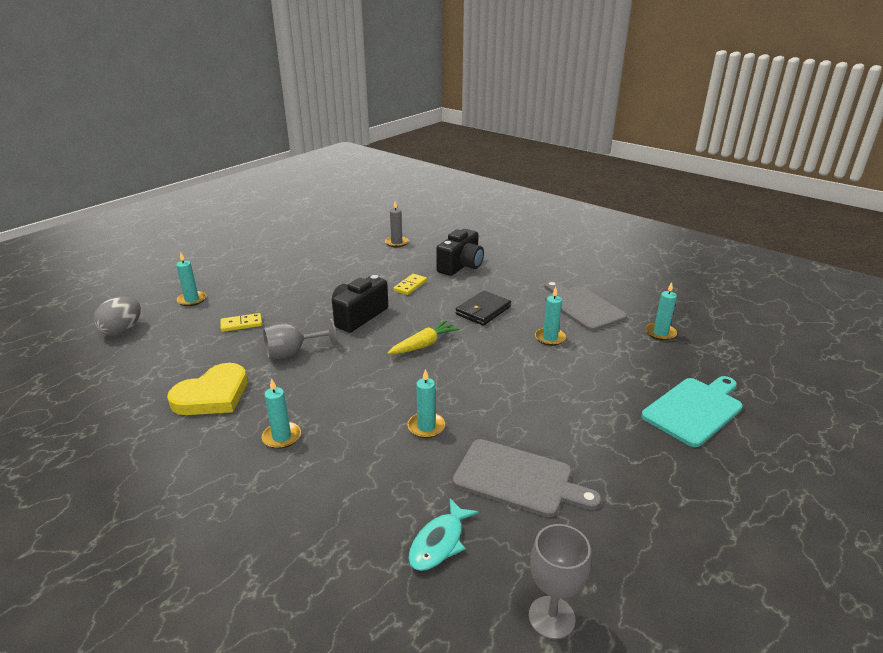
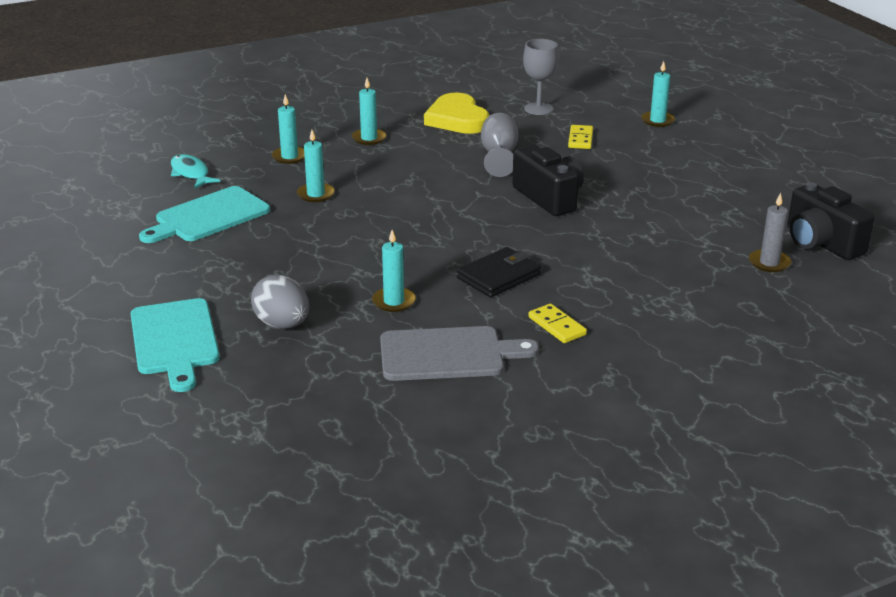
camera: 115 degrees right, 0 degrees up
grey egg [94,296,141,336] -> grey egg moved to [251,274,309,329]
yellow carrot [388,320,460,354] -> none
yellow domino [393,274,427,295] -> yellow domino moved to [528,304,587,343]
black camera [436,229,484,276] -> black camera moved to [787,182,875,260]
grey cutting board [452,439,601,517] -> turquoise cutting board [139,186,270,243]
black wallet [456,291,511,326] -> black wallet turned 75 degrees clockwise [457,247,541,298]
grey goblet [529,524,591,639] -> grey goblet moved to [523,39,559,115]
turquoise candle [645,282,677,341] -> turquoise candle moved to [272,94,305,164]

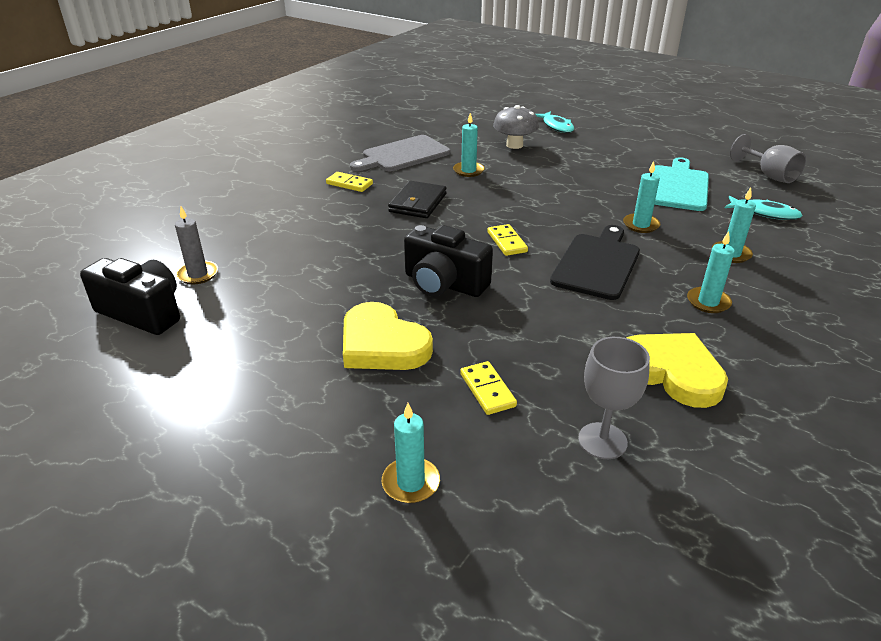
camera: 150 degrees right, 5 degrees up
turquoise cutting board [130,298,220,392] -> turquoise fish [535,111,574,133]
grey egg [251,274,309,329] -> grey mushroom [493,105,539,149]
grey goblet [481,113,518,177] -> grey goblet moved to [730,134,806,183]
none -> yellow heart [343,302,433,370]
none -> yellow domino [488,224,528,256]
none -> black cutting board [550,225,640,300]

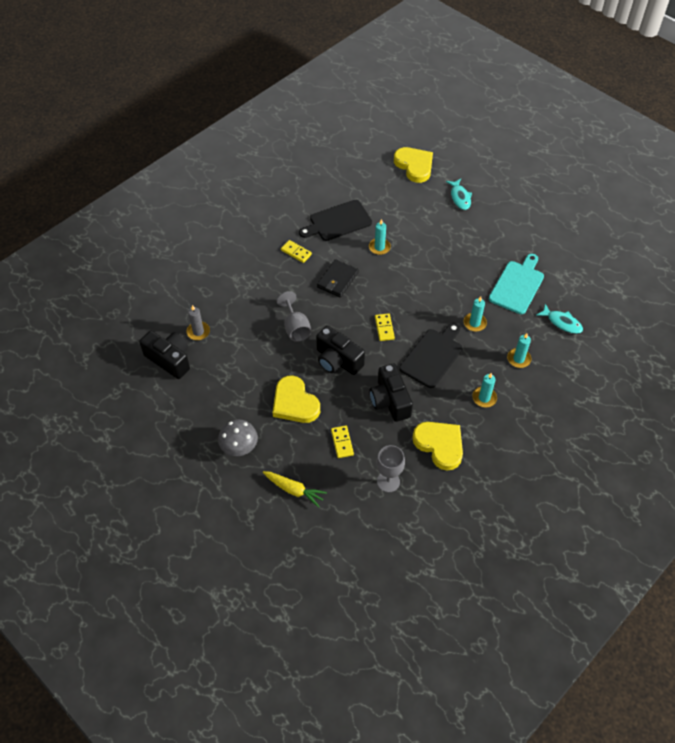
camera: 10 degrees right, 20 degrees up
grey cutting board [350,135,450,171] -> black cutting board [299,200,372,241]
turquoise candle [382,403,440,503] -> yellow carrot [263,471,327,508]
grey mushroom [493,105,539,149] -> grey mushroom moved to [218,419,258,456]
grey goblet [730,134,806,183] -> grey goblet moved to [277,291,311,342]
none -> black camera [369,364,413,422]
none -> yellow heart [394,147,433,183]

